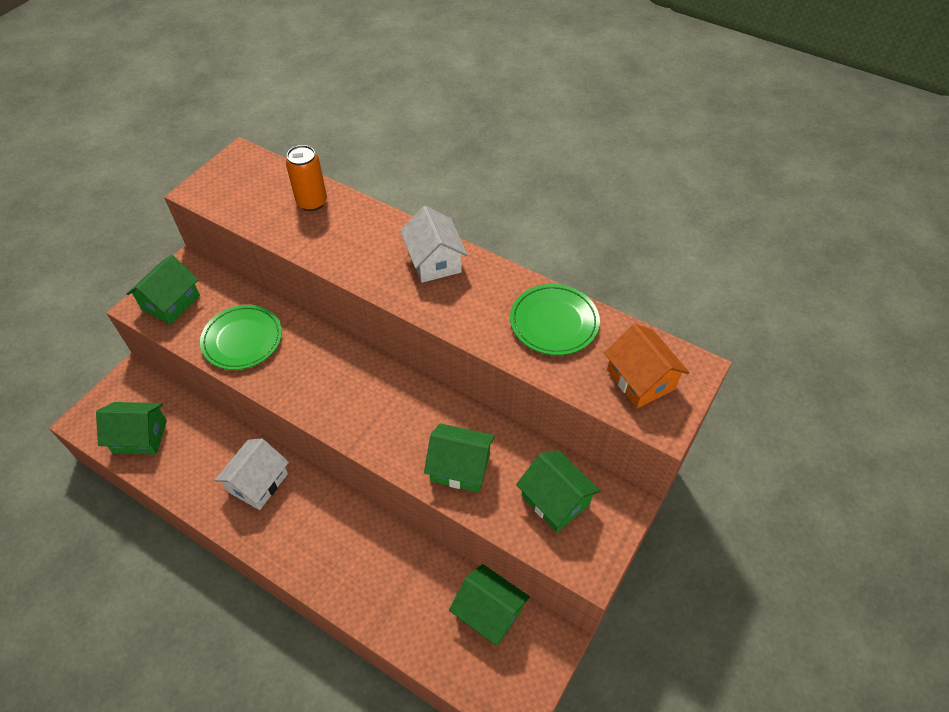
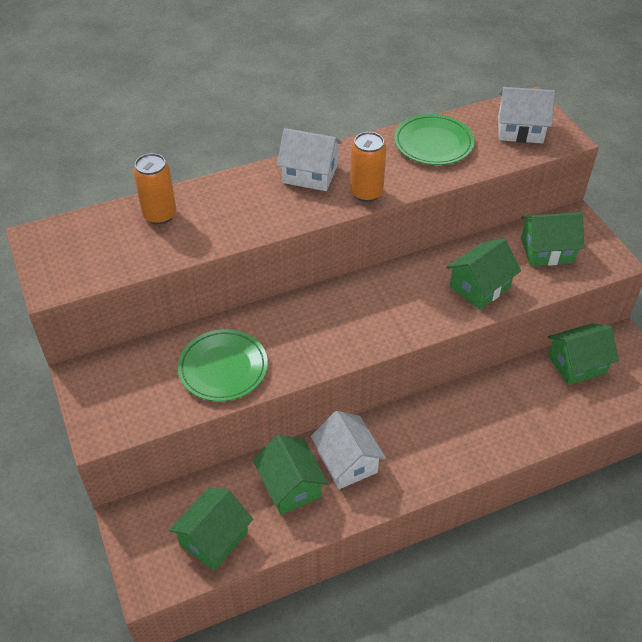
camera: 55 degrees left, 5 degrees down
green house [127,254,200,325] -> green house moved to [253,435,328,515]
orange house [604,324,690,408] -> white house [498,87,555,143]
none -> orange can [350,132,386,202]

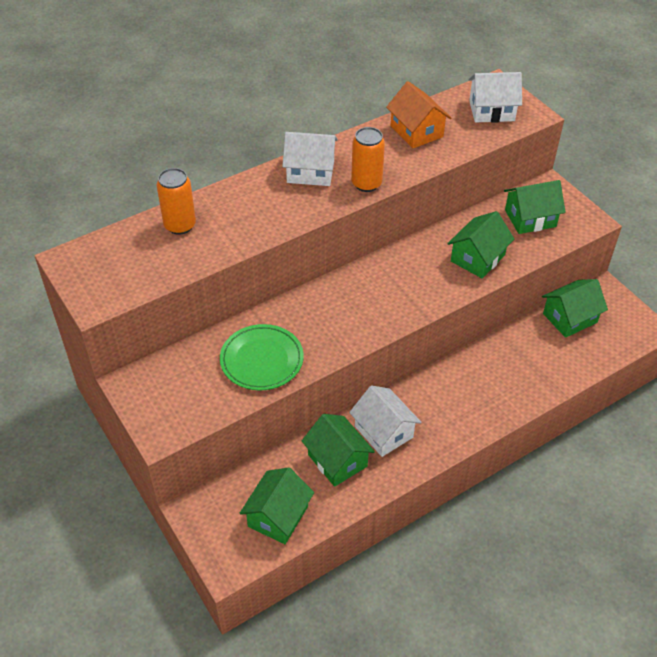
camera: 10 degrees left, 0 degrees up
green plate [394,114,475,165] -> orange house [386,81,451,148]

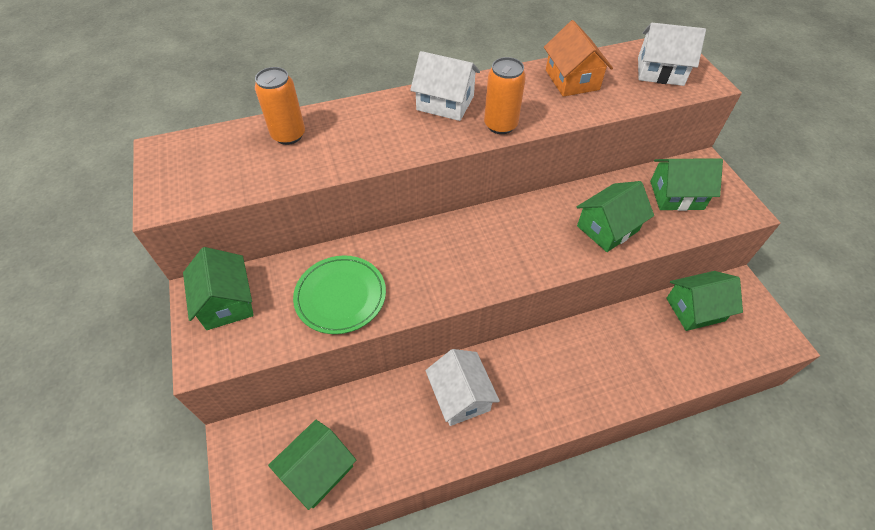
camera: 15 degrees right, 5 degrees up
green house [302,414,375,487] -> green house moved to [183,247,254,330]

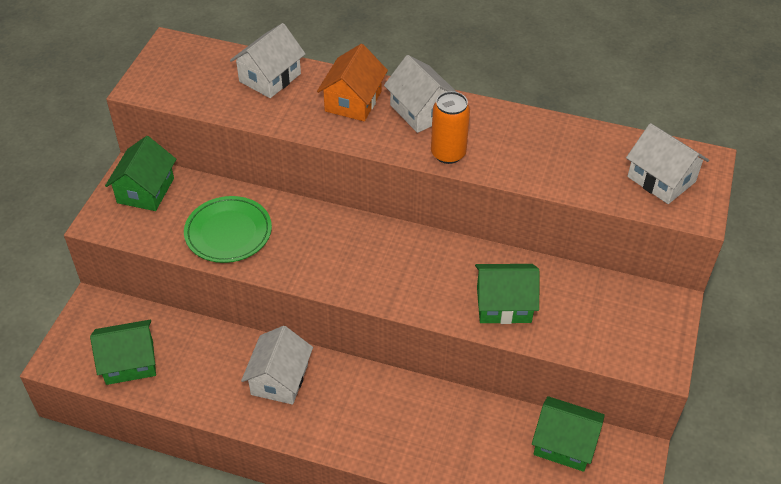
camera: 35 degrees right, 5 degrees down
orange can [255,67,305,145] -> white house [230,23,306,98]
orange house [544,20,613,97] -> orange house moved to [317,44,388,121]
green house [650,159,723,211] -> none

